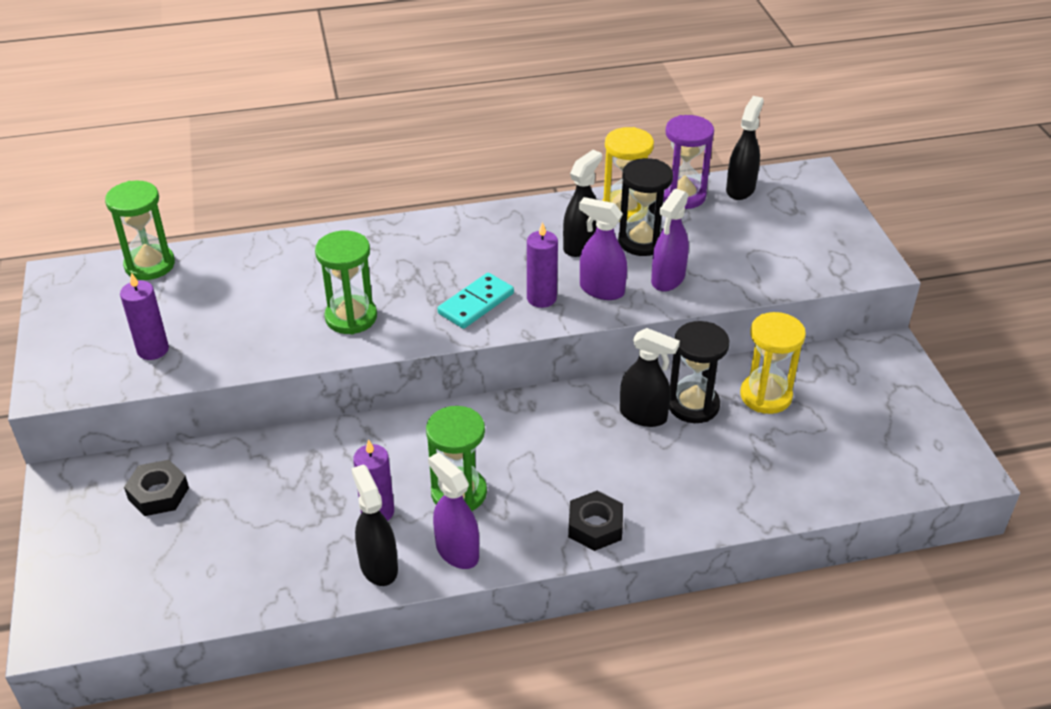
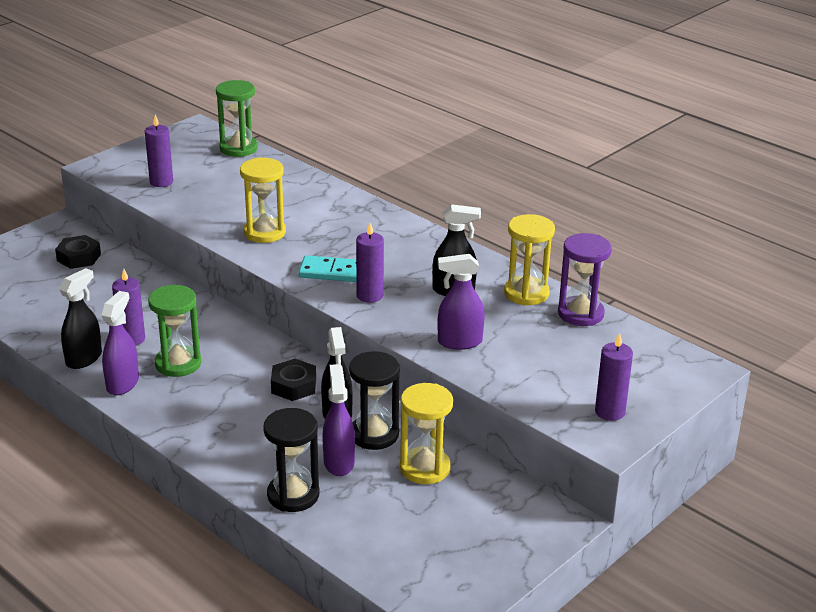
camera: 55 degrees right, 10 degrees down
green hourglass [315,230,377,334] -> yellow hourglass [240,157,286,243]
black nut [568,491,623,551] -> black nut moved to [271,359,316,401]
purple spray bottle [579,197,627,300] -> purple spray bottle moved to [323,364,355,476]
black hourglass [618,158,673,256] -> black hourglass moved to [263,408,319,512]
black spray bottle [726,96,764,200] -> none
none -> purple candle [595,333,633,421]

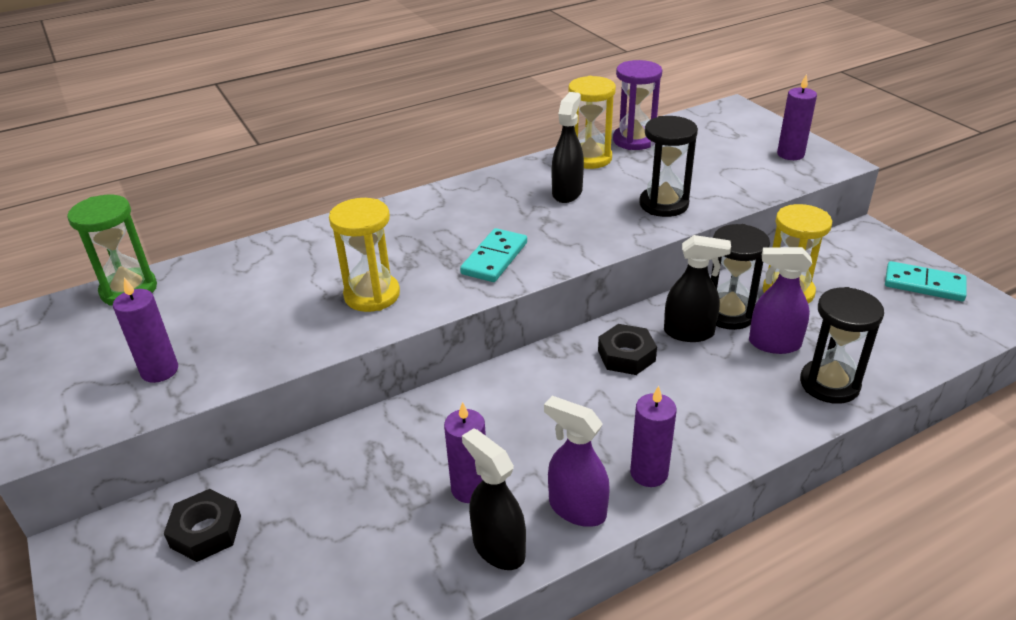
camera: 70 degrees left, 5 degrees up
green hourglass [148,285,201,377] -> none
purple candle [356,223,384,303] -> purple candle moved to [630,386,677,487]
purple spray bottle [437,254,485,350] -> black hourglass [639,116,698,217]
none -> turquoise domino [885,261,967,301]

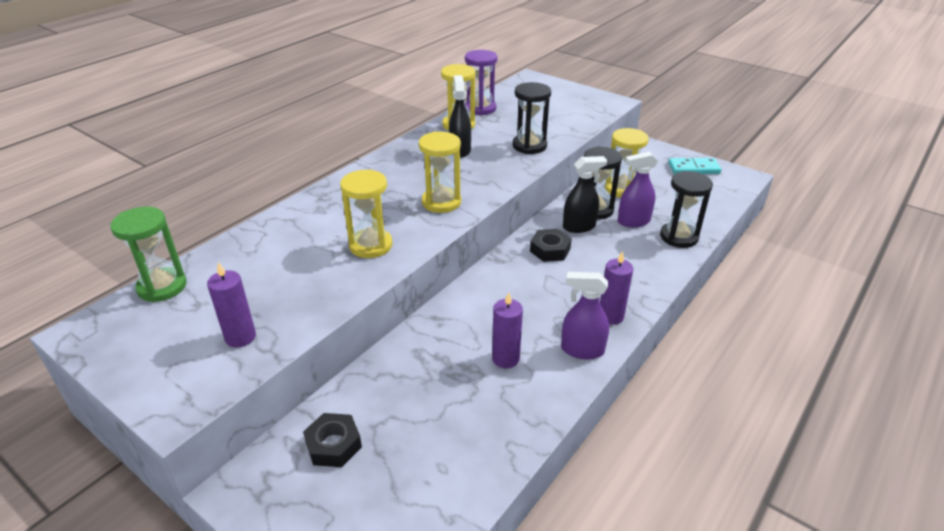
camera: 25 degrees left, 0 degrees up
turquoise domino [460,228,527,282] -> yellow hourglass [419,131,461,213]
black spray bottle [462,428,526,570] -> none
purple candle [777,74,817,160] -> none

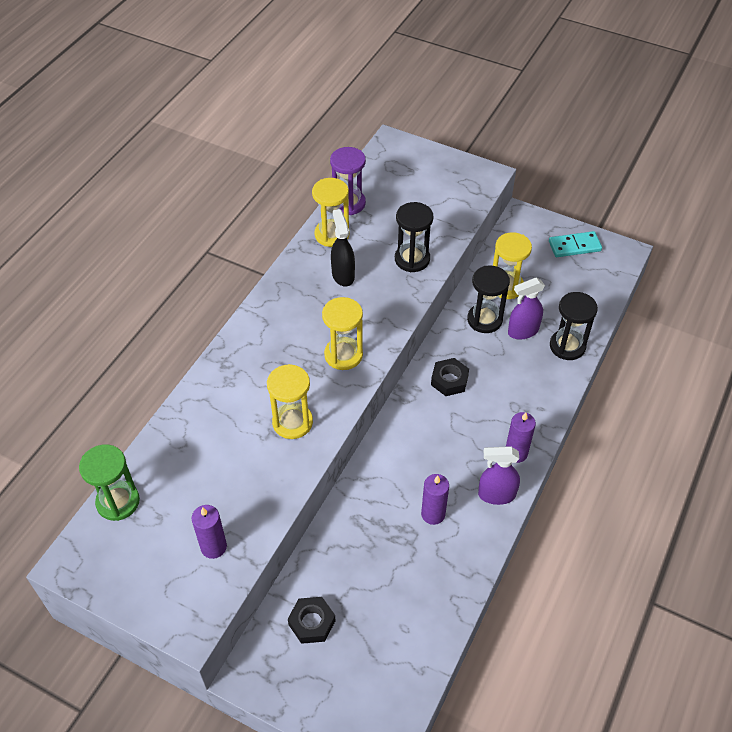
camera: 10 degrees left, 15 degrees up
black spray bottle [563,156,607,233] -> none

